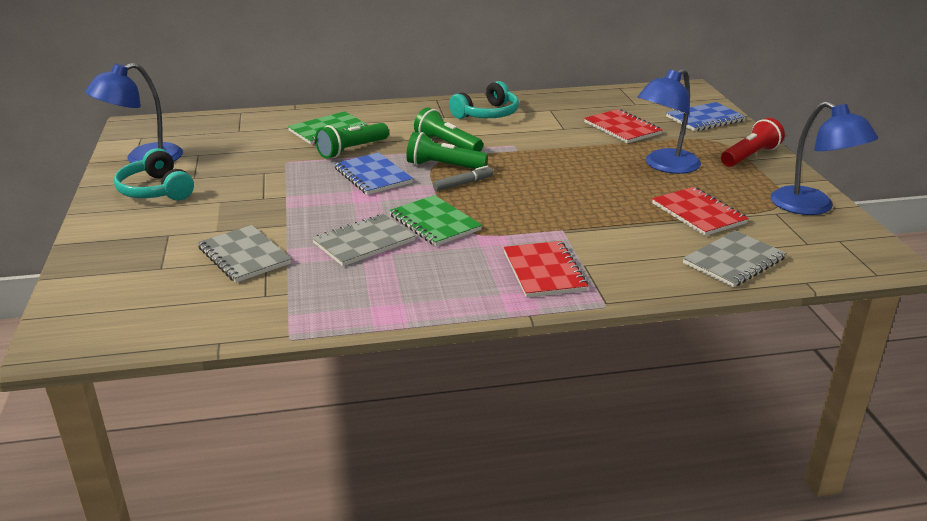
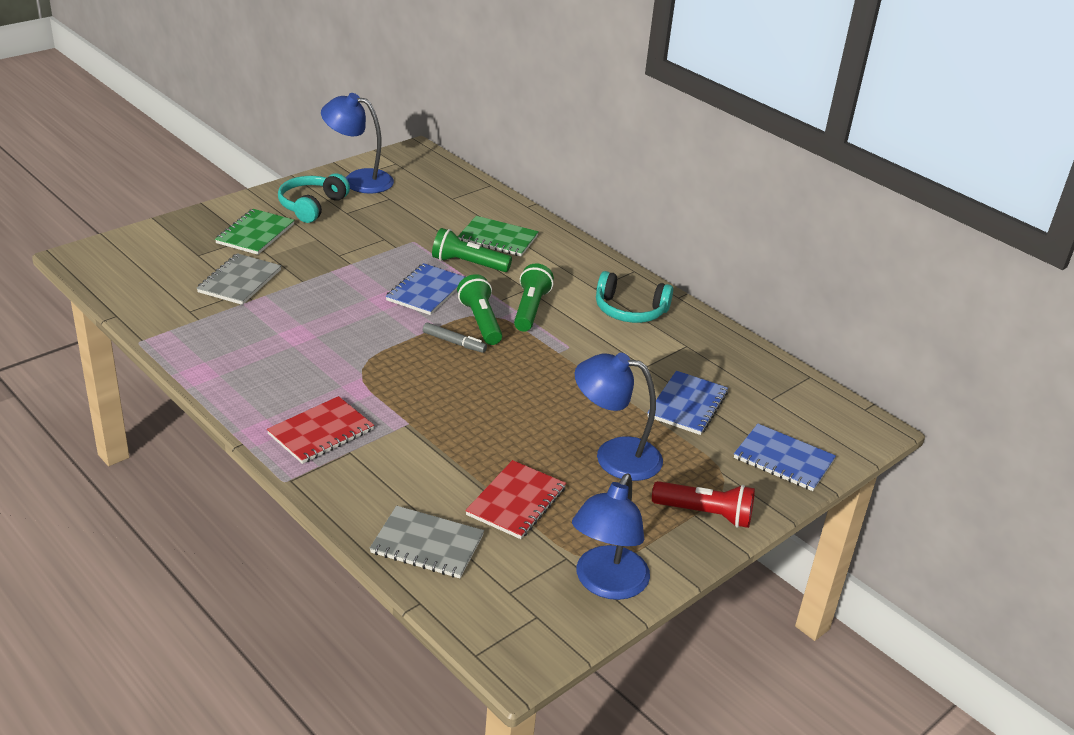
camera: 55 degrees right, 5 degrees up
grey notebook [312,214,415,266] -> none
green notebook [389,195,482,246] -> green notebook moved to [215,209,295,255]
red notebook [584,109,662,143] -> blue notebook [647,371,728,435]

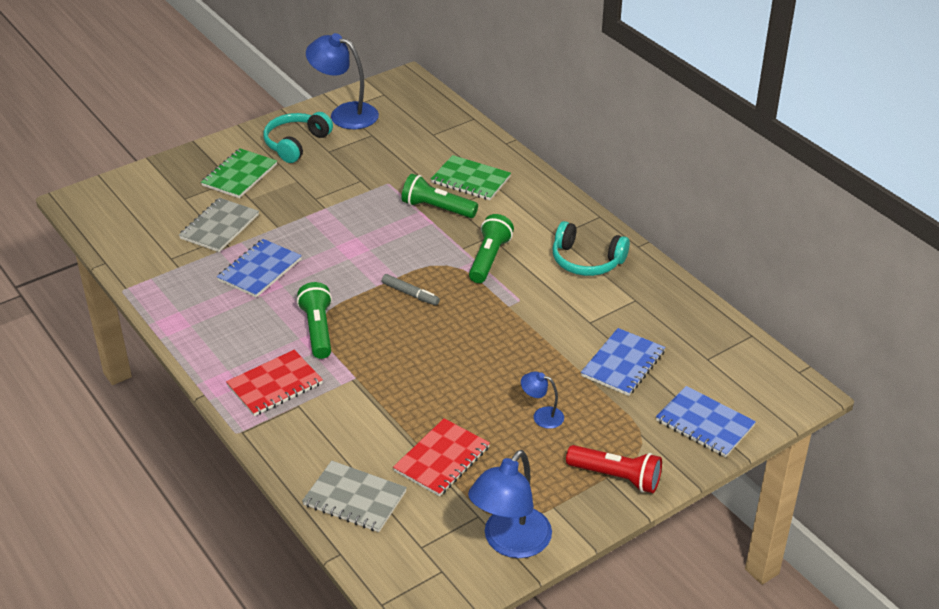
camera: 10 degrees right, 5 degrees up
blue notebook [386,263,465,315] -> blue notebook moved to [217,239,302,298]
green flashlight [457,274,502,345] -> green flashlight moved to [297,282,332,359]
blue lamp [575,353,663,481] -> blue lamp [521,371,564,429], size x0.50

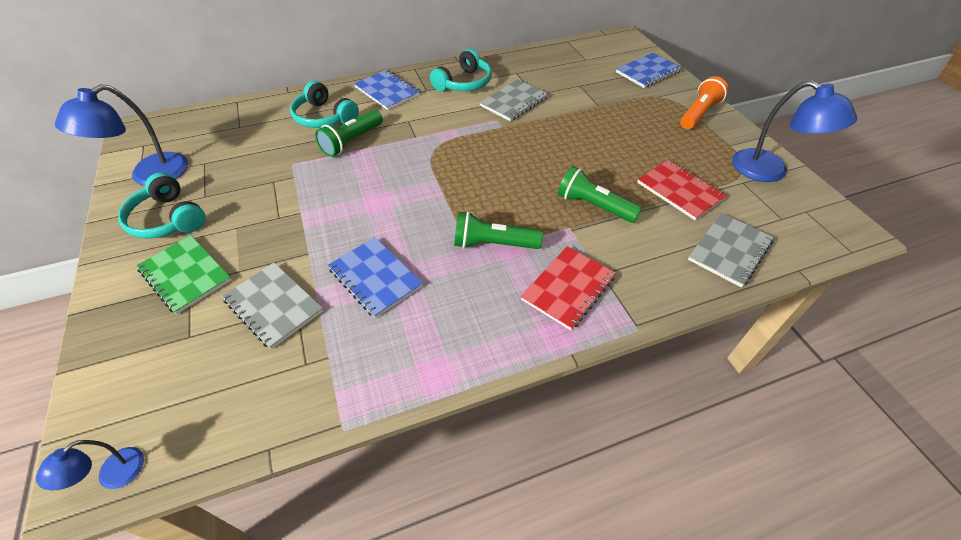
camera: 75 degrees left, 10 degrees up
red notebook [226,350,323,416] -> red notebook turned 60 degrees clockwise [521,246,616,330]
grey marker [382,274,440,306] -> none
green notebook [431,155,511,200] -> turquoise headphones [290,81,359,128]
green flashlight [469,214,514,283] -> green flashlight moved to [558,166,642,223]
blue lamp [521,371,564,429] -> blue lamp moved to [36,440,144,490]
red flashlight [566,445,662,493] -> orange flashlight [680,76,728,129]
blue notebook [581,328,665,396] -> blue notebook moved to [354,70,420,110]
none -> grey notebook [479,79,548,121]

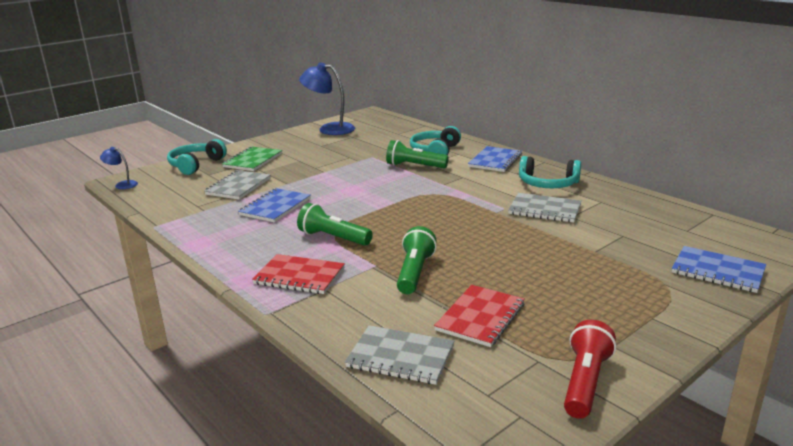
camera: 70 degrees right, 25 degrees down
turquoise headphones [118,173,206,239] -> turquoise headphones moved to [167,139,227,175]
green flashlight [454,211,543,249] -> green flashlight turned 45 degrees counterclockwise [297,203,373,246]
orange flashlight [680,76,728,129] -> none
blue lamp [732,80,857,182] -> red flashlight [564,320,616,419]

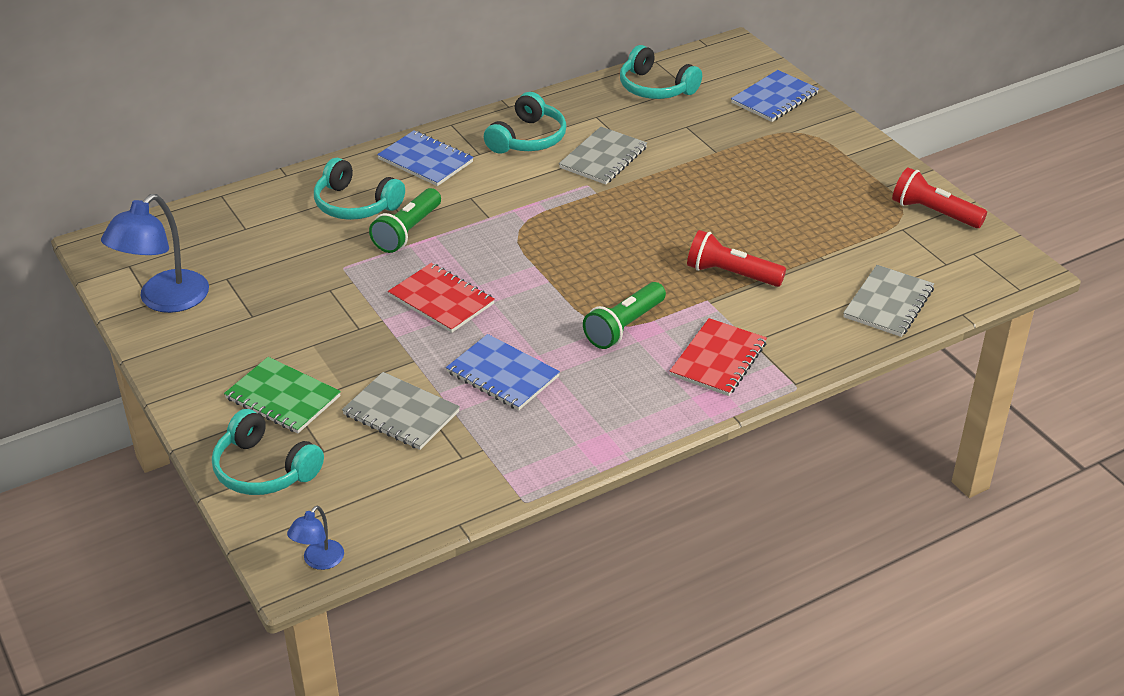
camera: 80 degrees left, 15 degrees up
green flashlight [397,226,437,294] -> red flashlight [687,230,786,287]
red notebook [434,285,525,347] -> red notebook moved to [388,263,495,333]
none -> turquoise headphones [620,45,702,99]

